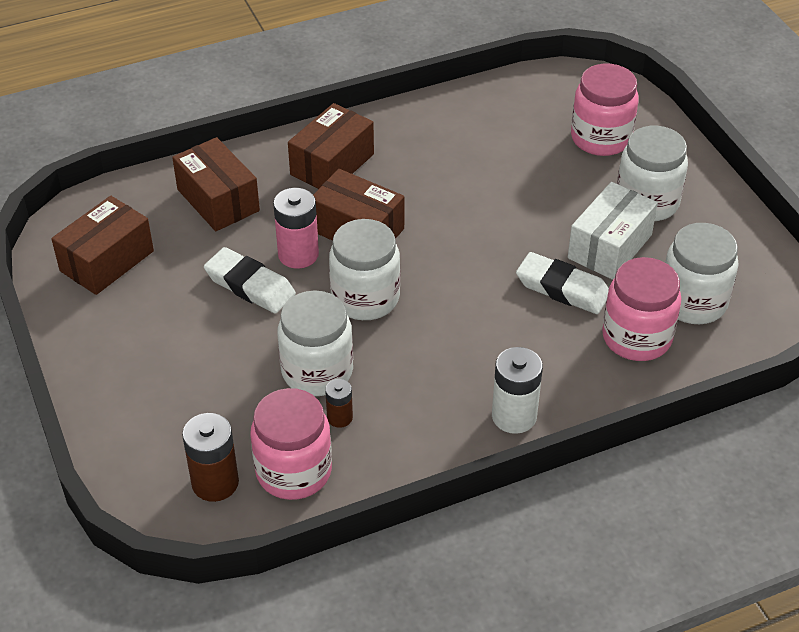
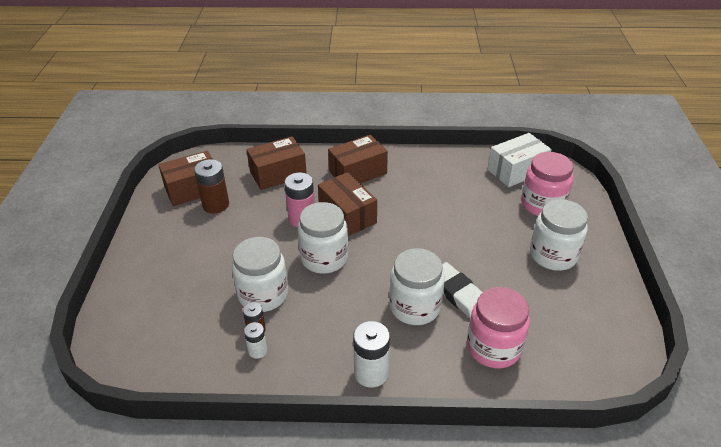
camera: 25 degrees right, 5 degrees down
brown box [172,137,260,231] -> brown box turned 75 degrees clockwise [246,136,307,190]
brown battery [182,413,239,502] -> brown battery moved to [194,159,229,213]
white eraser [204,247,296,314] -> none
pink jar [250,388,332,500] -> none
white box [568,182,658,280] -> white box moved to [488,133,552,187]
white jar [665,223,739,324] -> white jar moved to [389,248,445,325]
none -> white battery [244,322,267,359]

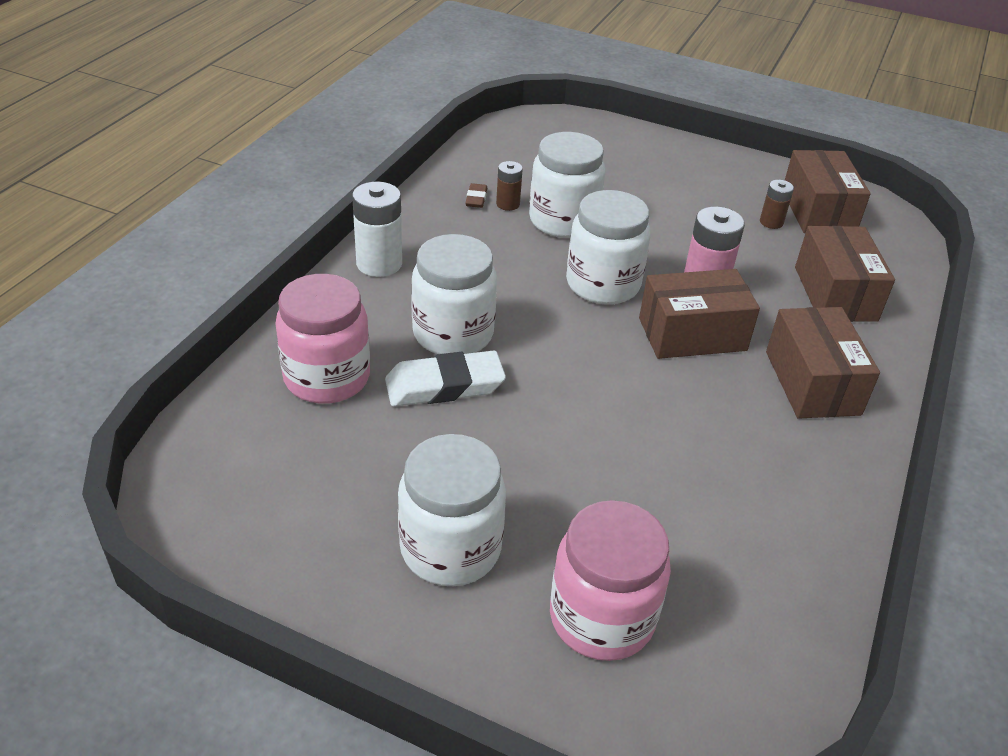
camera: 110 degrees right, 0 degrees up
brown battery [194,159,229,213] -> brown battery [760,180,794,229], size x0.57
white battery [244,322,267,359] -> brown eraser [465,183,487,208]
white box [488,133,552,187] -> none

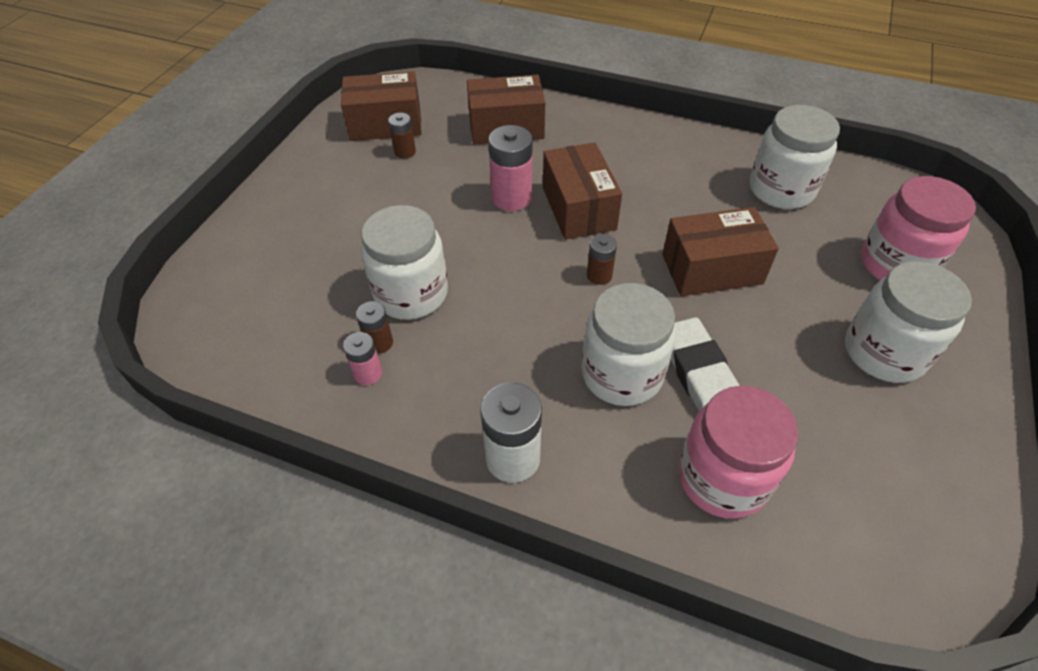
camera: 90 degrees left, 10 degrees up
brown eraser [465,183,487,208] -> pink battery [343,332,382,385]
white jar [566,190,651,305] -> white jar moved to [750,105,840,209]
brown box [766,307,880,419] -> brown box moved to [662,207,779,296]
none -> brown battery [587,234,617,285]

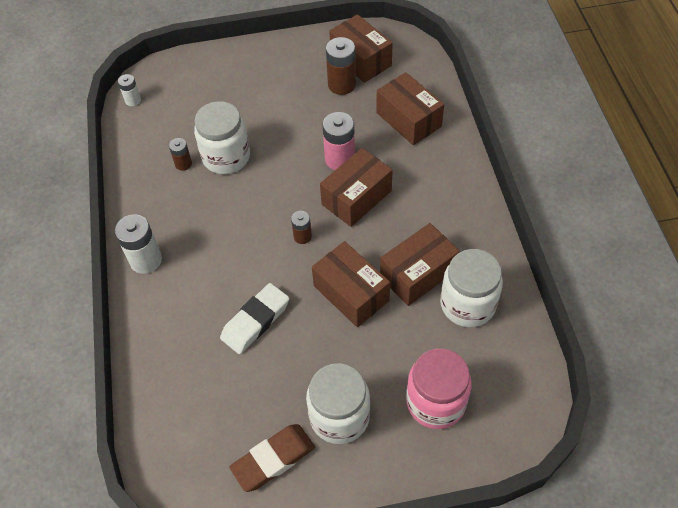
camera: 60 degrees right, 5 degrees up
pink battery [343,332,382,385] -> none
brown battery [388,113,416,158] -> brown battery [326,37,356,95], size x1.75
white jar [581,283,676,406] -> none
pink jar [678,386,798,519] -> none
none -> white battery [118,74,141,106]
none -> brown eraser [229,424,315,492]
none -> brown box [380,223,460,306]

